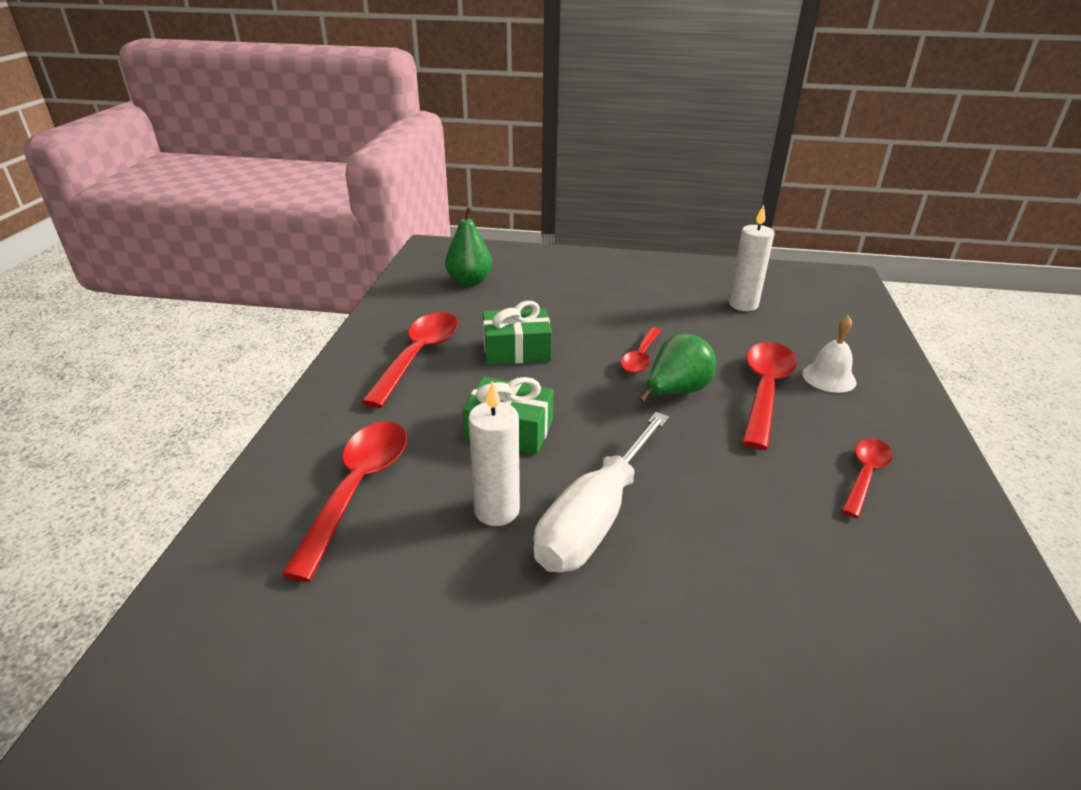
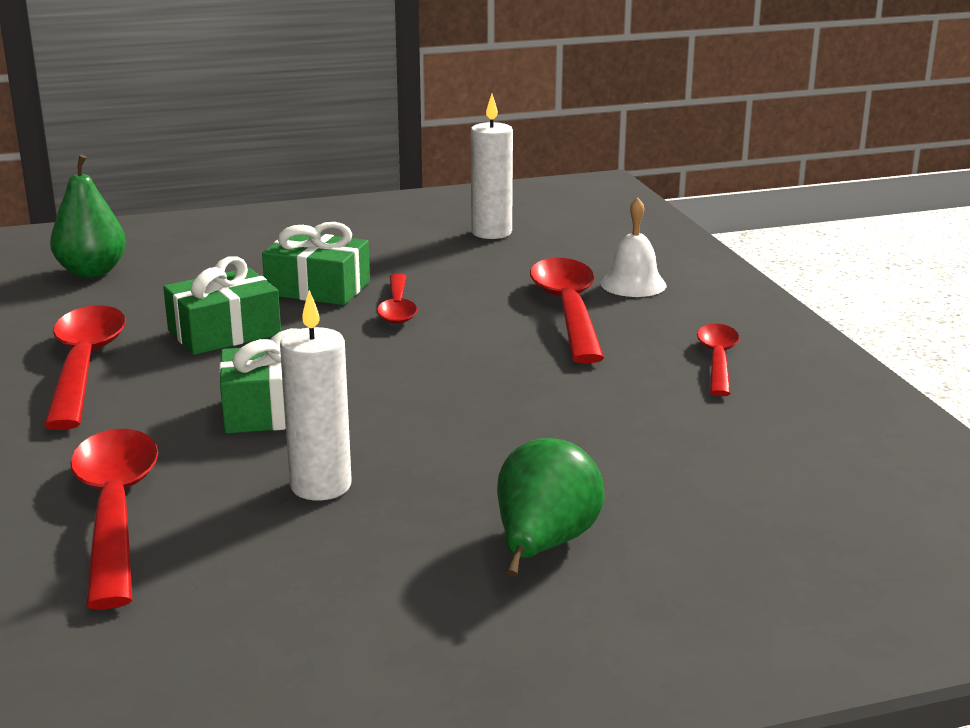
camera: 25 degrees left, 10 degrees down
white screwdriver [533,412,669,572] -> none
green pear [639,334,716,402] -> green pear moved to [497,438,605,576]
none -> green gift [262,222,370,305]

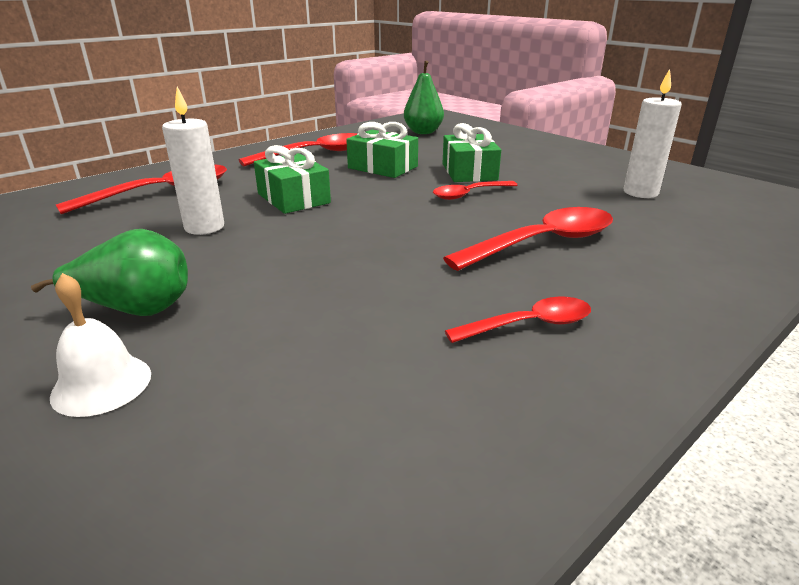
camera: 65 degrees right, 5 degrees up
white bell [601,198,666,297] -> white bell moved to [50,273,151,417]

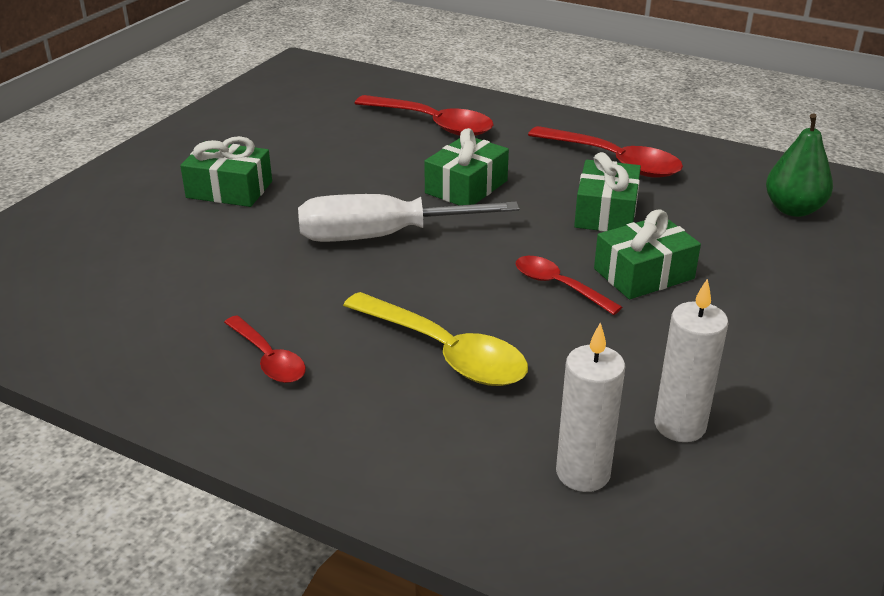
camera: 70 degrees right, 5 degrees up
green pear [31,229,188,316] -> green gift [180,136,272,207]
white bell [50,273,151,417] -> none
white candle [162,87,224,235] -> white candle moved to [556,322,626,492]
red spoon [443,207,613,271] -> yellow spoon [343,292,528,386]
none -> white screwdriver [298,194,519,242]

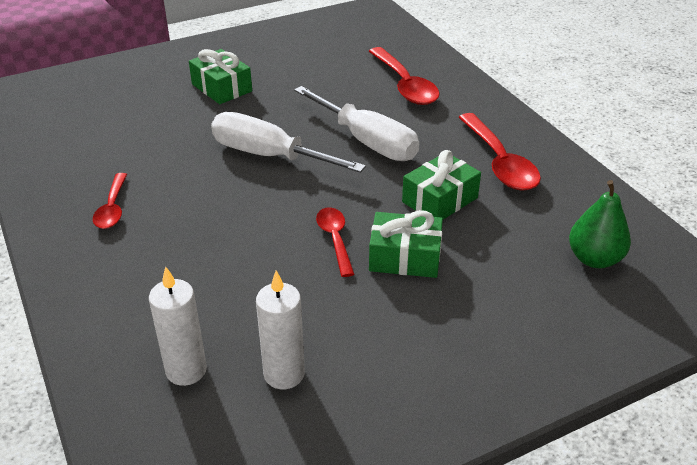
camera: 35 degrees right, 5 degrees up
yellow spoon [343,292,528,386] -> none
green gift [424,128,509,205] -> white screwdriver [294,86,419,161]

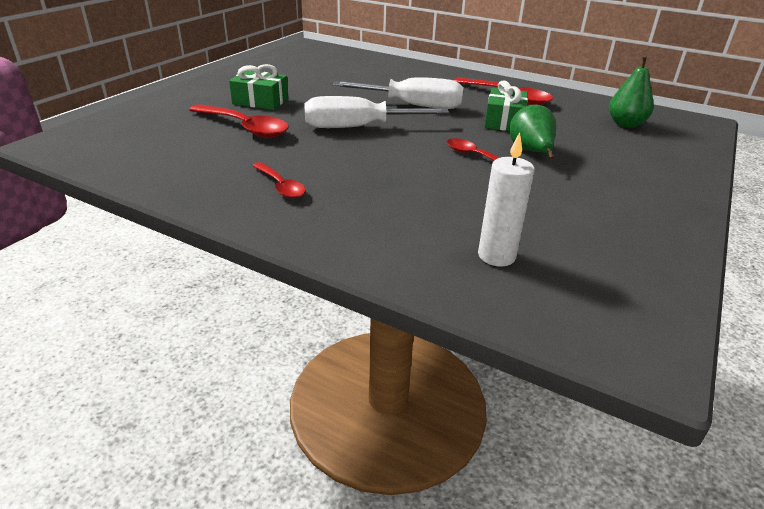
camera: 35 degrees left, 5 degrees down
white candle [256,271,305,389] -> none
red spoon [368,47,440,105] -> red spoon moved to [189,104,289,137]
green gift [369,210,443,278] -> green pear [509,105,556,159]

